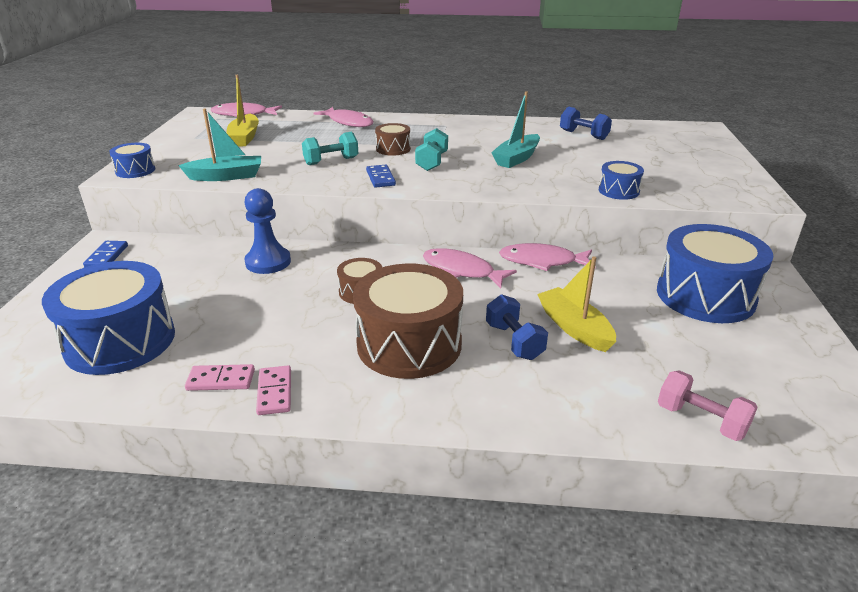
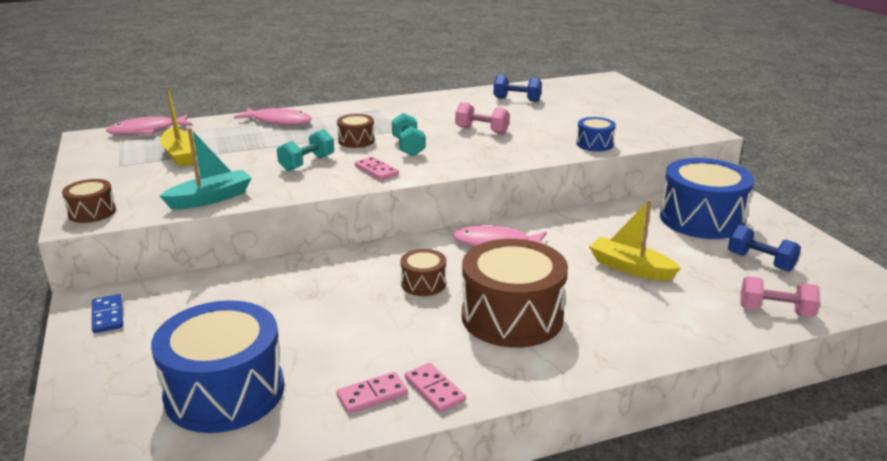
camera: 25 degrees left, 5 degrees down
blue drum [109,143,155,178] -> brown drum [62,179,116,223]
blue pawn [244,188,291,274] -> none
blue domino [366,165,396,188] -> pink domino [355,157,399,181]
blue dumbbell [486,294,548,360] -> blue dumbbell moved to [728,225,801,272]
turquoise boat [491,92,540,168] -> pink dumbbell [455,102,510,134]
pink fish [499,243,592,271] -> none

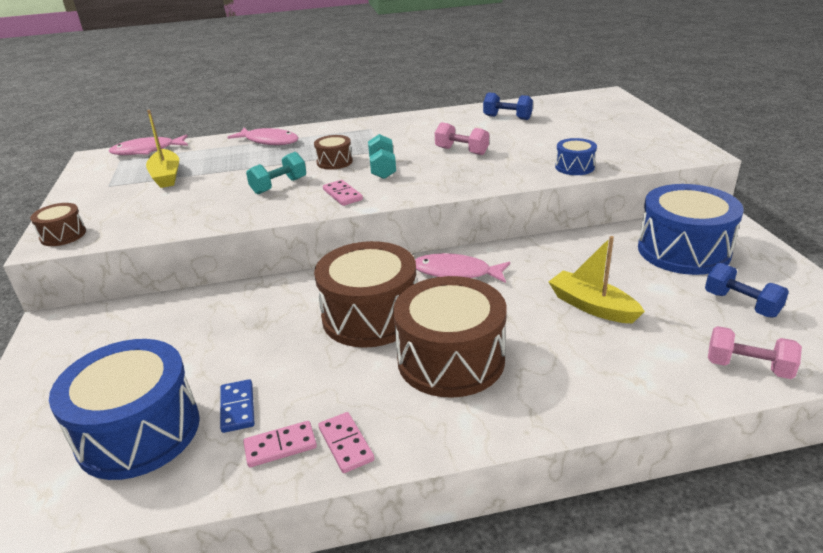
camera: 10 degrees right, 5 degrees up
blue domino [92,294,123,333] -> blue domino moved to [220,379,255,433]
turquoise boat [160,128,252,209] -> none
brown drum [400,249,446,296] -> brown drum [314,241,417,348], size x2.09

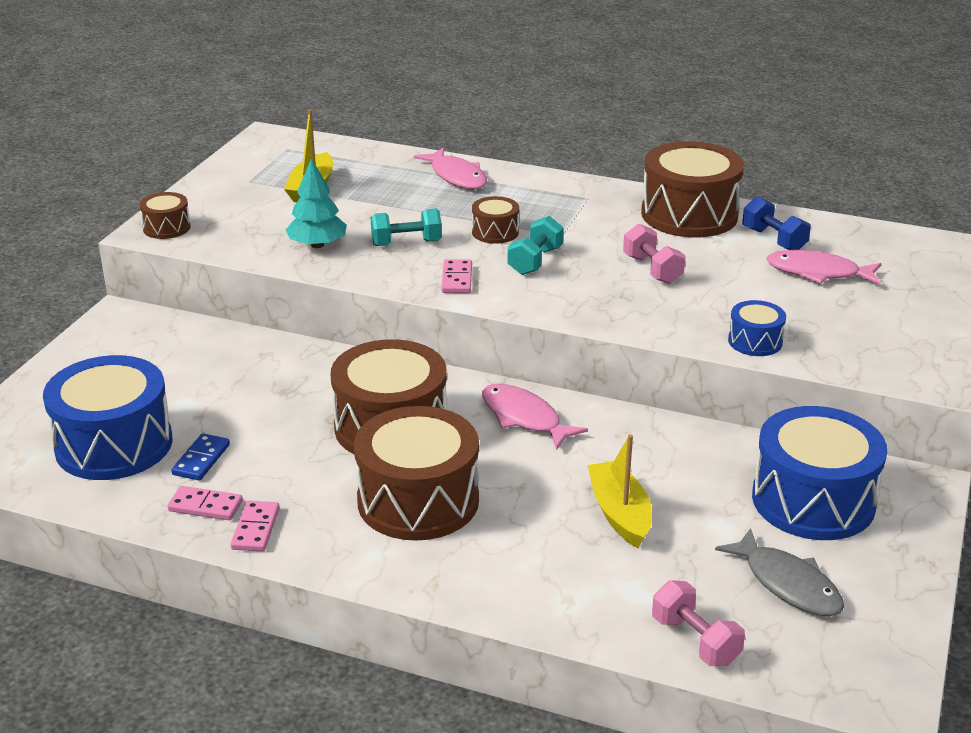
camera: 30 degrees right, 0 degrees up
pink fish [109,134,188,155] -> pink fish moved to [766,250,882,285]
blue dumbbell [705,263,789,318] -> grey fish [715,528,844,616]
none -> turquoise tree [286,158,347,248]
none -> brown drum [641,141,744,237]

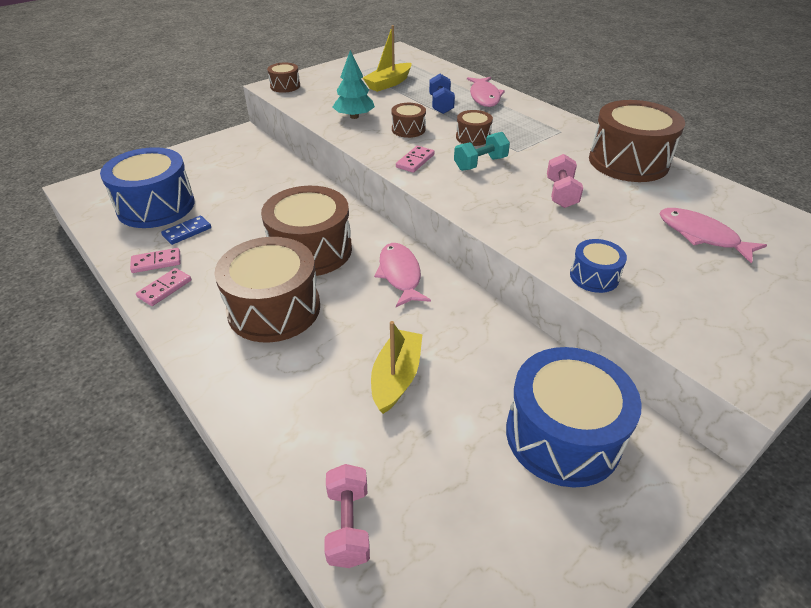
camera: 30 degrees right, 10 degrees up
pink domino [167,486,243,520] -> pink domino turned 60 degrees counterclockwise [130,248,180,273]
turquoise dumbbell [371,208,442,246] -> brown drum [391,103,426,138]
grey fish [715,528,844,616] -> none
blue dumbbell [742,197,811,250] -> blue dumbbell moved to [429,74,455,114]

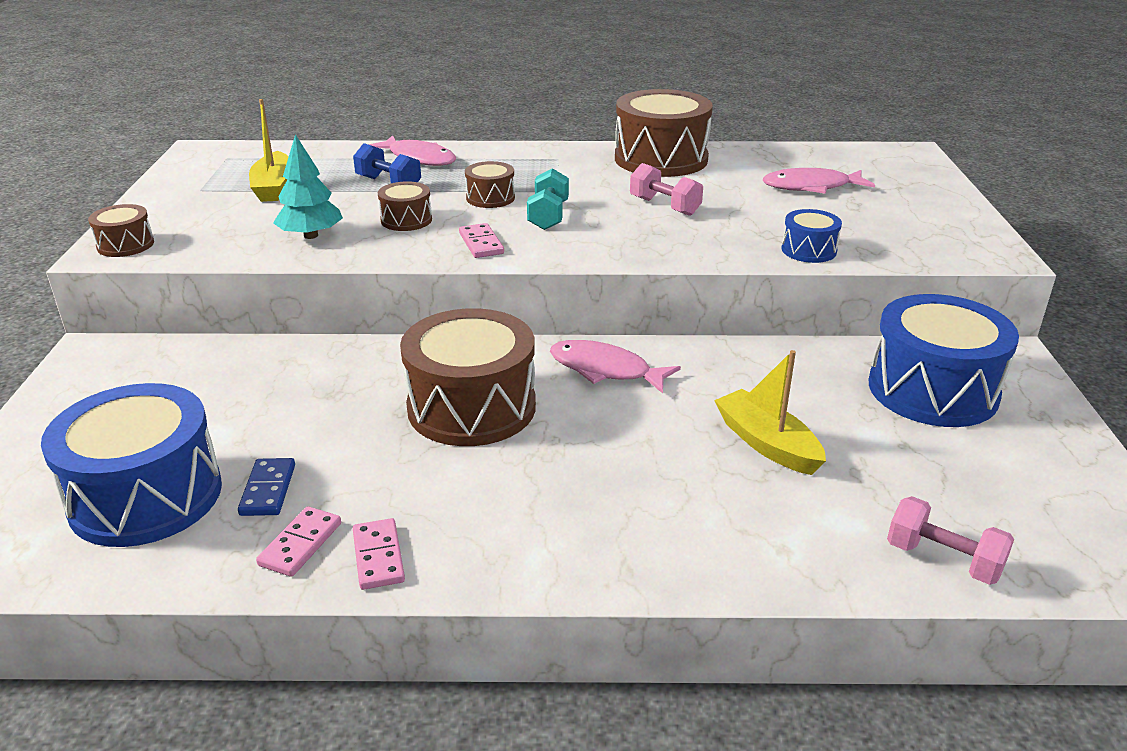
camera: 50 degrees left, 10 degrees down
brown drum [215,237,320,343] -> none

